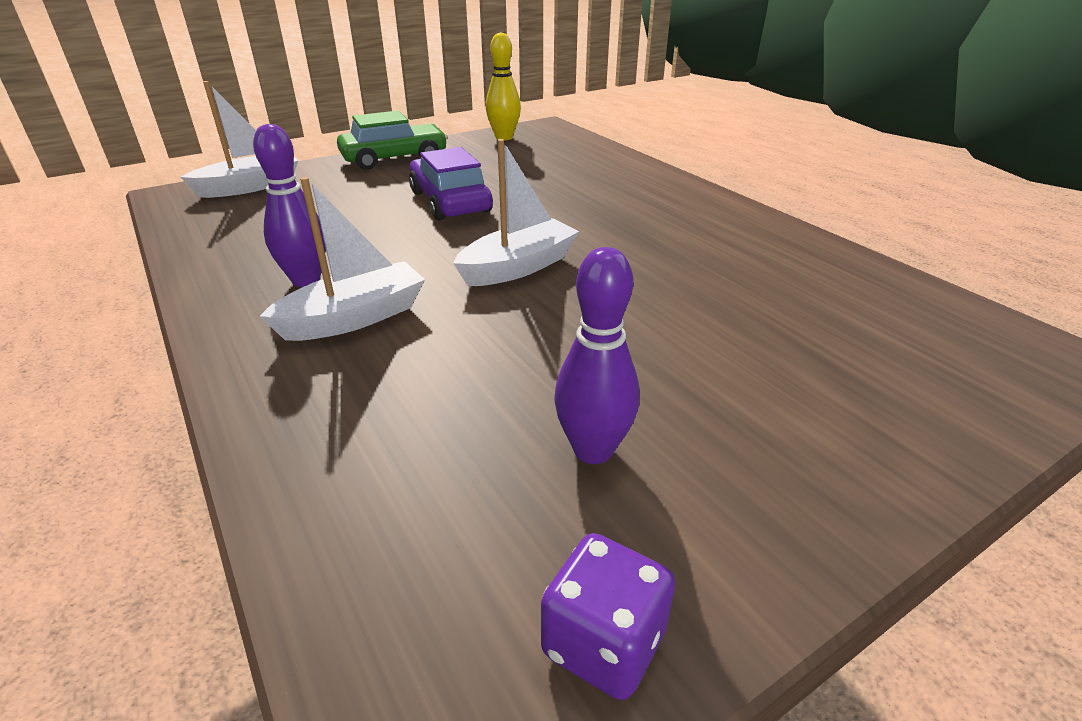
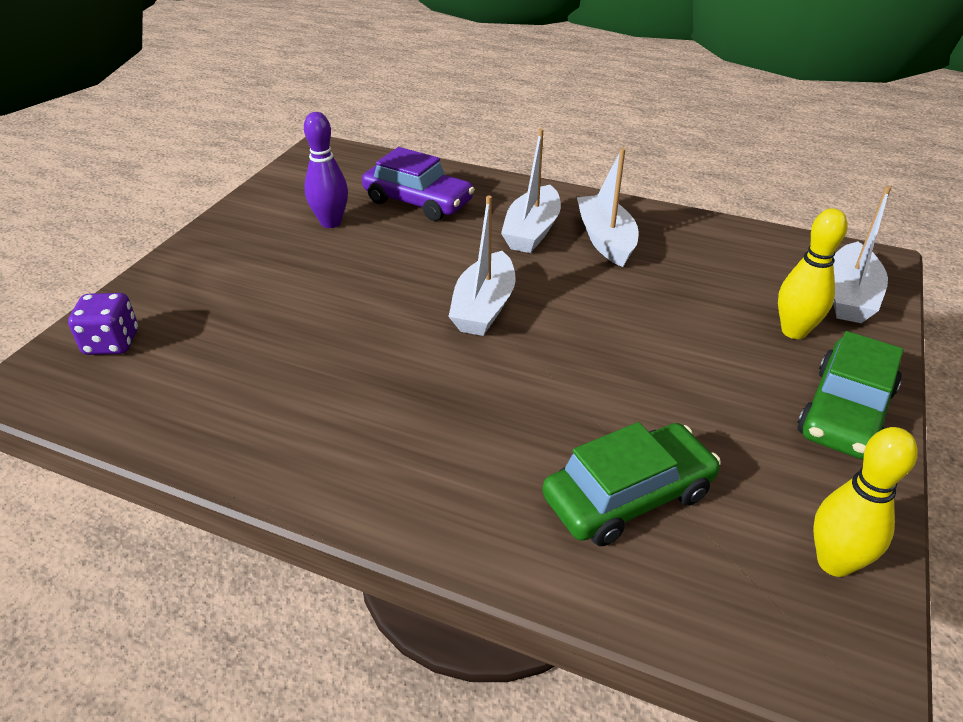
camera: 145 degrees right, 5 degrees up
purple bowling pin [253,124,326,287] -> white boat [577,148,638,267]
purple car [409,147,493,221] -> purple car moved to [362,147,475,221]
purple dice [541,533,675,700] -> purple dice moved to [68,293,138,355]
none -> green car [542,422,721,546]
none -> yellow bowling pin [778,208,847,339]

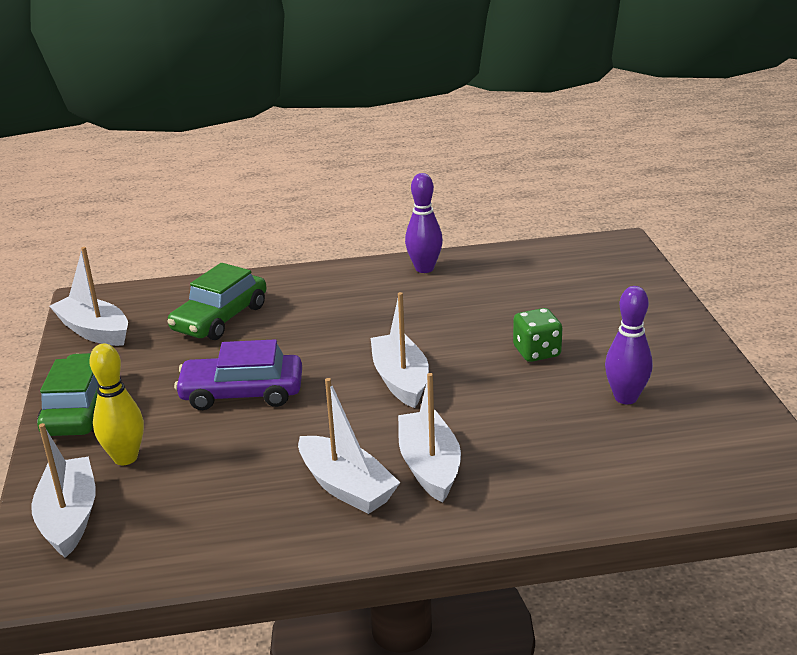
camera: 150 degrees right, 10 degrees down
purple dice [68,293,138,355] -> none
purple car [362,147,475,221] -> purple car moved to [174,339,302,410]
yellow bowling pin [813,427,918,577] -> white boat [49,247,128,346]
none -> purple bowling pin [405,173,443,273]
none -> green dice [513,308,562,362]

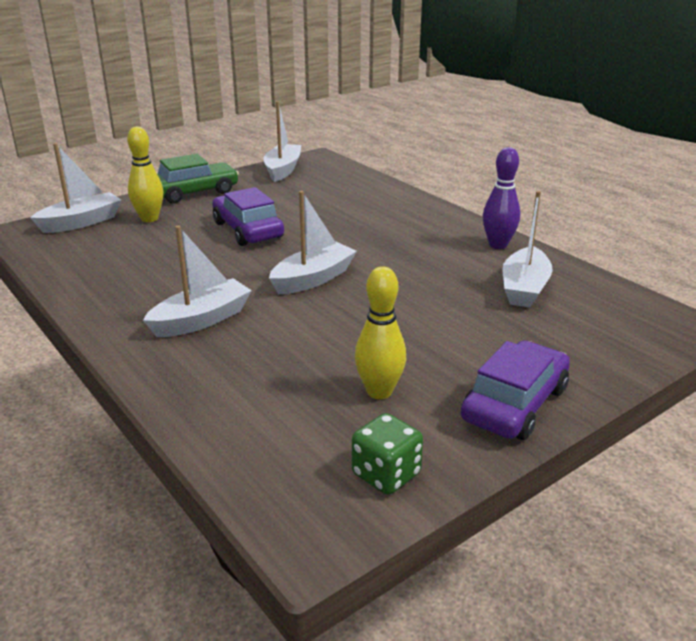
camera: 60 degrees right, 0 degrees up
green car [167,263,267,340] -> none
white boat [298,378,400,514] -> white boat moved to [502,191,553,308]
green dice [513,308,562,362] -> green dice moved to [352,413,423,495]
purple bowling pin [605,286,653,404] -> yellow bowling pin [355,266,406,399]
none -> purple car [461,341,570,440]

